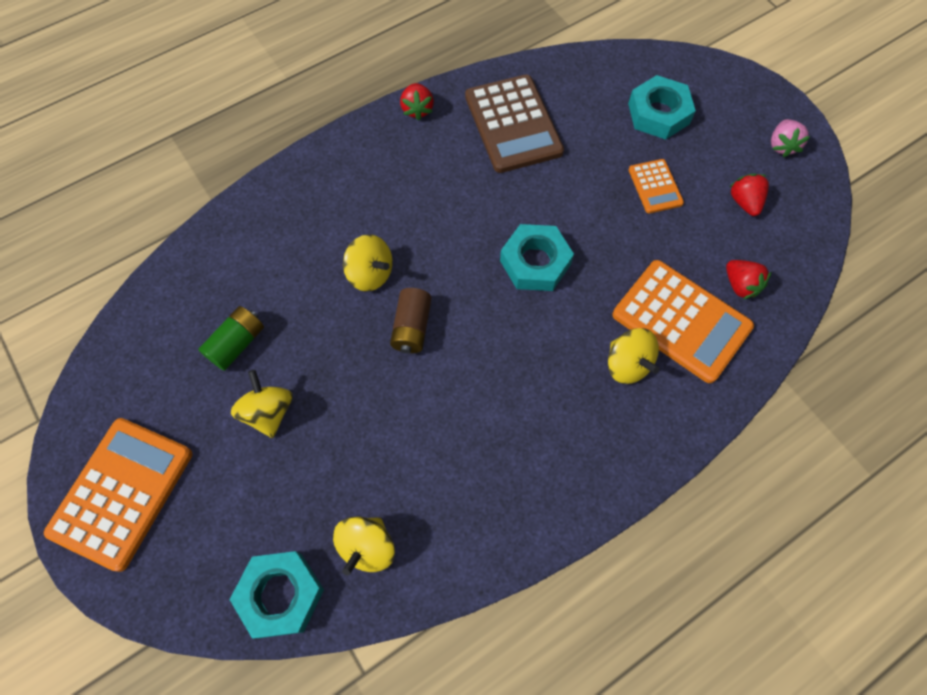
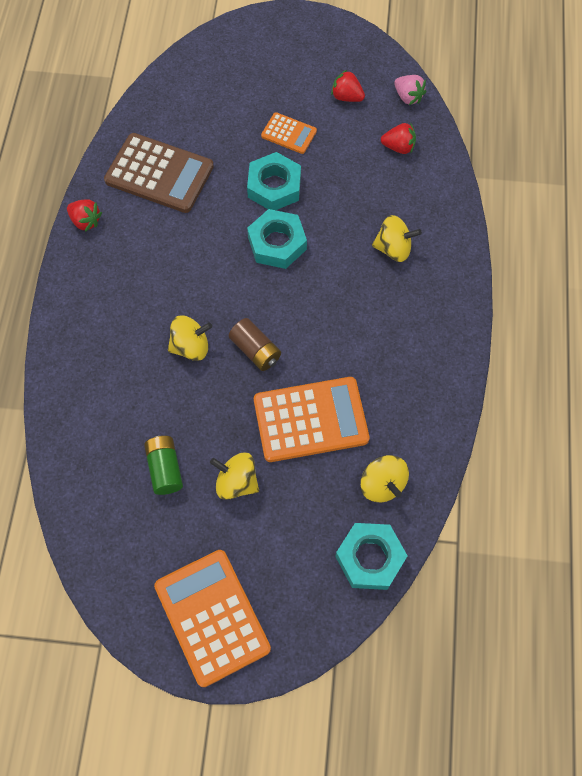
camera: 50 degrees left, 0 degrees up
orange calculator [612,260,754,383] -> orange calculator moved to [254,377,370,462]
turquoise nut [628,75,696,140] -> turquoise nut moved to [247,152,301,210]
pink strawberry [771,119,810,157] -> pink strawberry moved to [394,75,426,105]

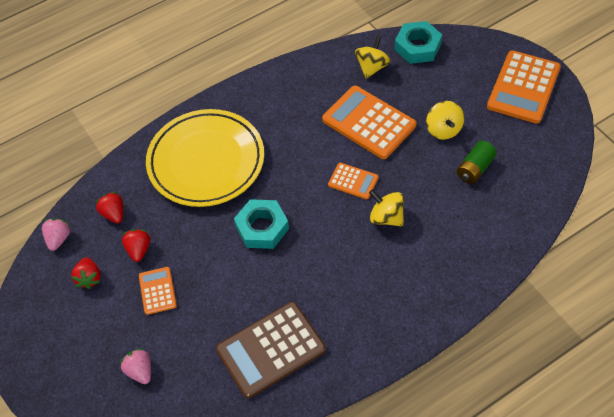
camera: 125 degrees left, 10 degrees down
red strawberry [67,199,102,232] -> red strawberry moved to [122,229,150,262]
brown calculator [104,133,214,213] -> brown calculator turned 105 degrees counterclockwise [216,302,326,398]
brown battery [229,318,281,371] -> orange calculator [328,163,379,199]
turquoise nut [247,152,301,210] -> none
yellow spinning top [372,215,422,262] -> yellow plate [146,109,264,207]
none -> pink strawberry [120,348,151,384]

